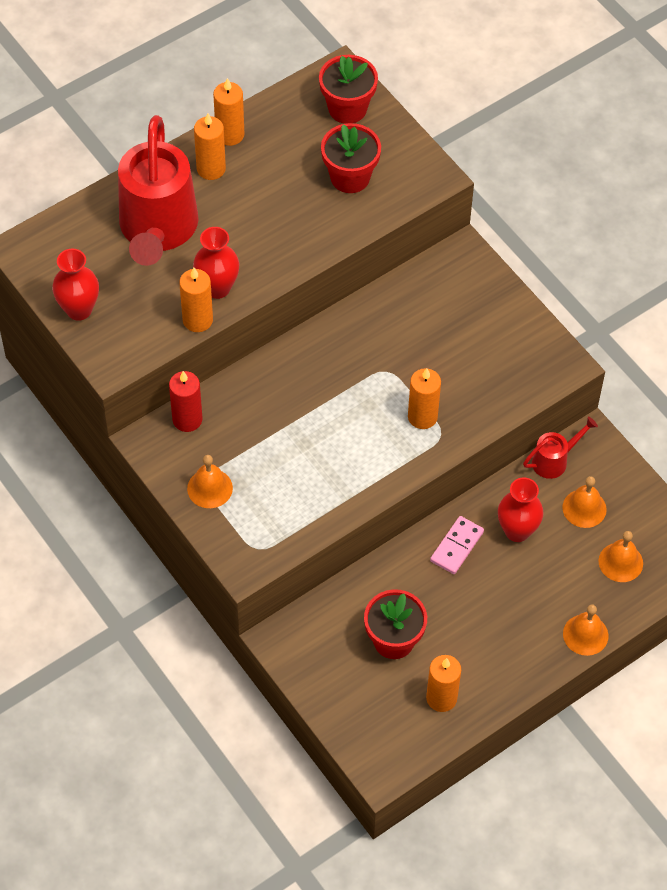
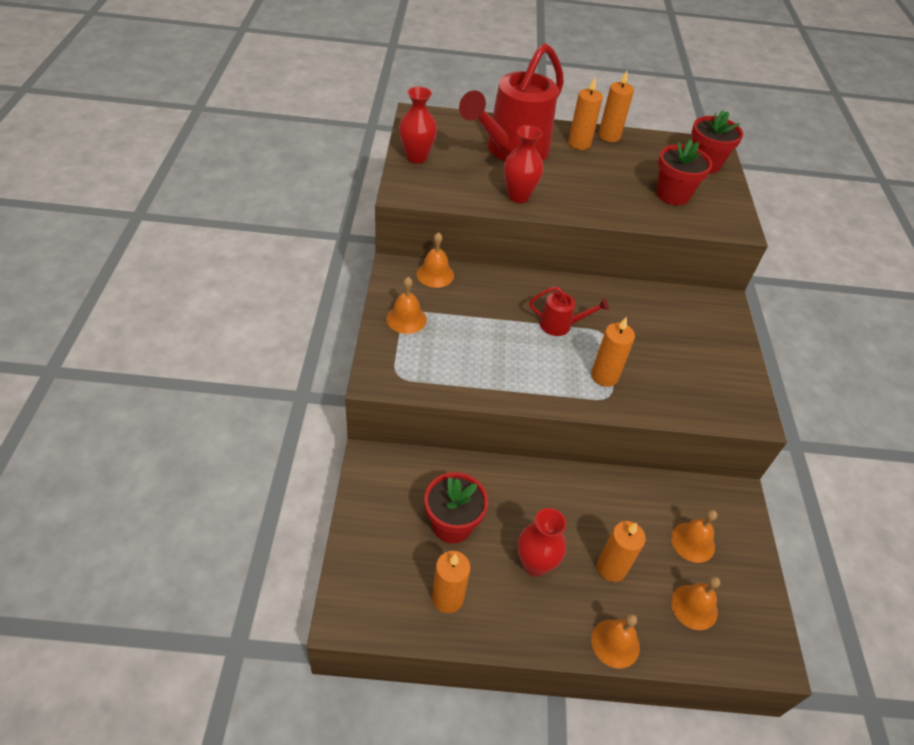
camera: 35 degrees right, 10 degrees down
red candle [169,371,202,432] -> orange bell [417,232,454,288]
orange candle [179,268,213,332] -> orange candle moved to [597,521,646,582]
pink domino [430,516,484,574] -> none
red vase [498,477,544,542] -> red vase moved to [518,508,566,577]
red watering can [523,417,598,479] -> red watering can moved to [529,286,609,336]

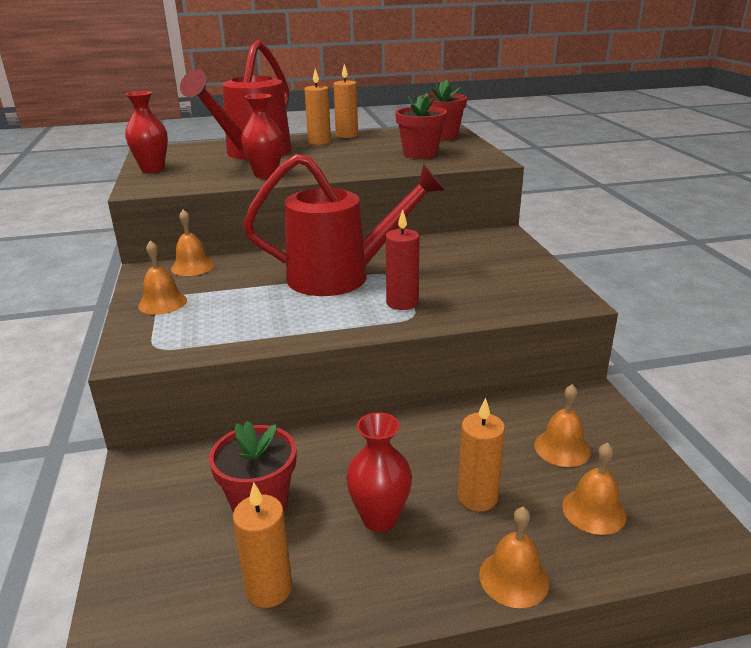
camera: 10 degrees left, 20 degrees down
red watering can [529,286,609,336] -> red watering can [243,154,445,296], size x2.25
orange candle [591,317,635,387] -> red candle [386,209,420,310]

